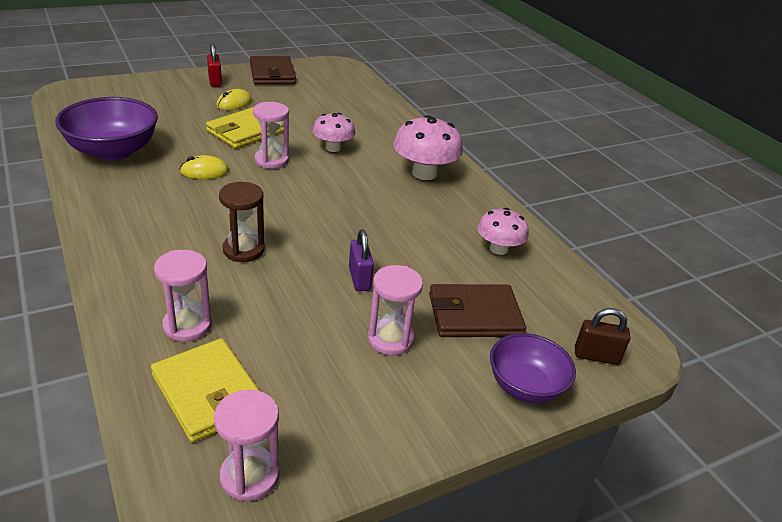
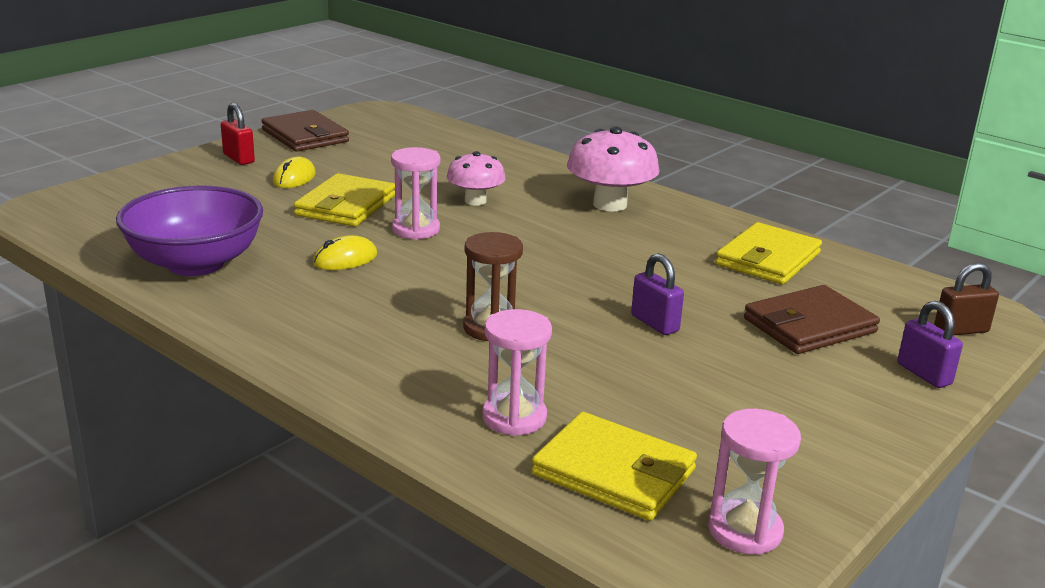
camera: 20 degrees left, 10 degrees down
pink hourglass [368,265,423,355] -> none
pink mushroom [477,208,529,255] -> yellow wallet [715,222,822,285]
purple bowl [490,333,576,403] -> purple padlock [897,301,963,388]

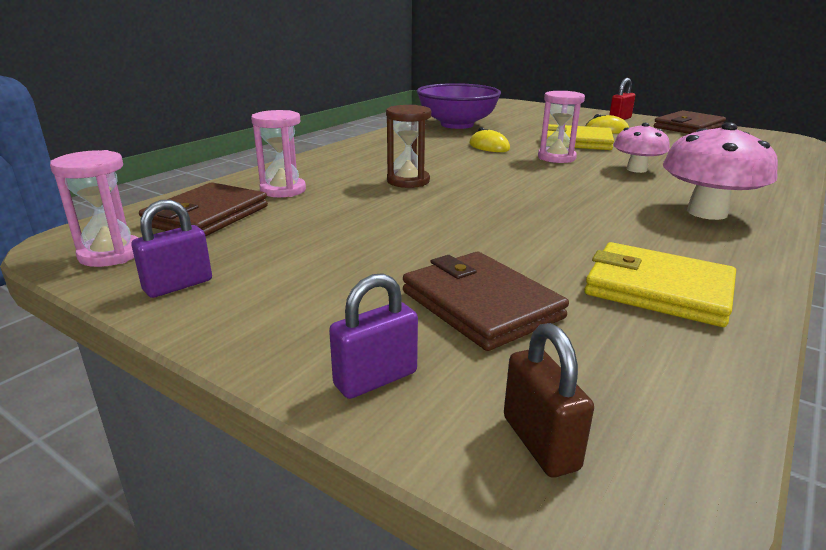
camera: 85 degrees right, 0 degrees up
yellow wallet [531,412,697,521] -> brown wallet [139,182,268,236]
purple padlock [631,253,684,335] -> purple padlock moved to [131,200,212,298]

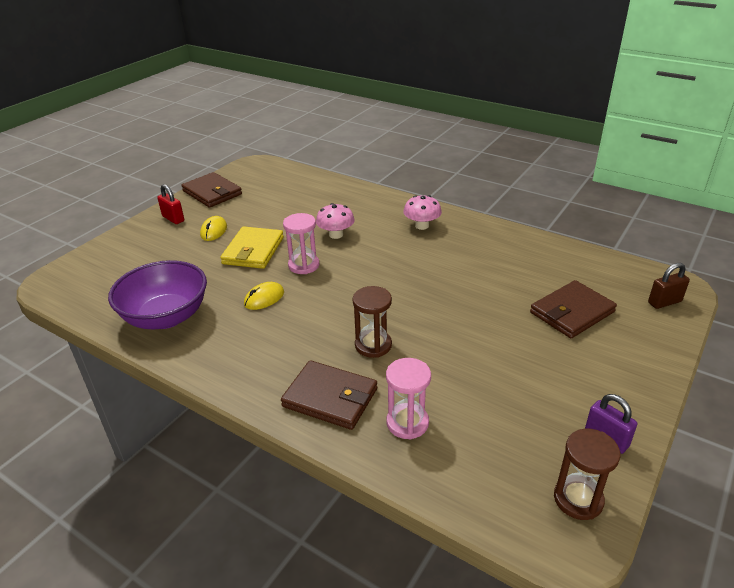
camera: 90 degrees left, 10 degrees up
pink hourglass [50,150,138,267] -> brown hourglass [554,429,620,520]
brown wallet [139,182,268,236] -> brown wallet moved to [281,360,377,430]
purple padlock [329,273,418,399] -> none
yellow wallet [584,242,736,327] -> none
pink mushroom [663,122,778,220] -> pink mushroom [403,195,442,230], size x0.64

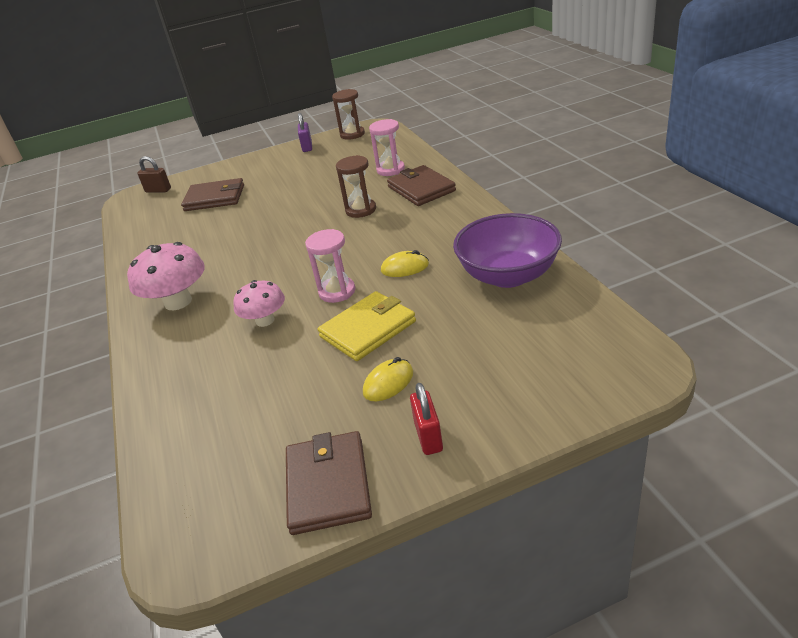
camera: 140 degrees left, 0 degrees up
pink mushroom [403,195,442,230] -> pink mushroom [127,242,205,310], size x1.56

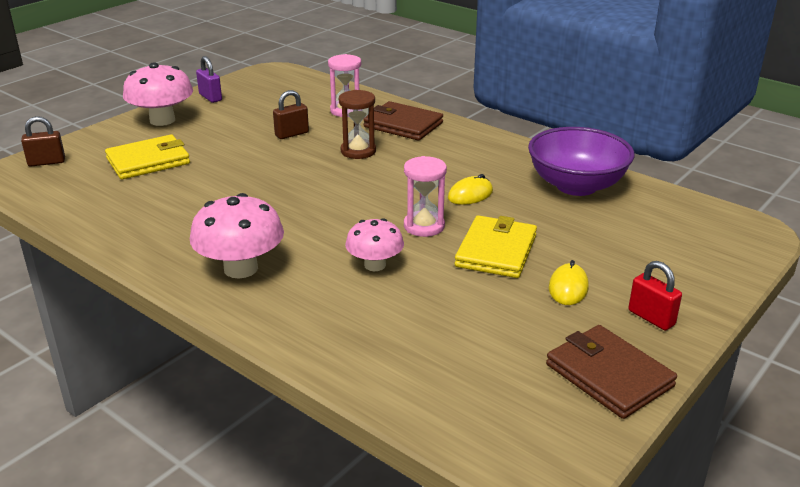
camera: 35 degrees left, 5 degrees down
brown wallet [181,178,244,211] -> yellow wallet [105,135,190,179]
brown hourglass [332,89,365,140] -> none
none -> pink mushroom [123,62,193,126]
none -> brown padlock [273,90,309,139]

